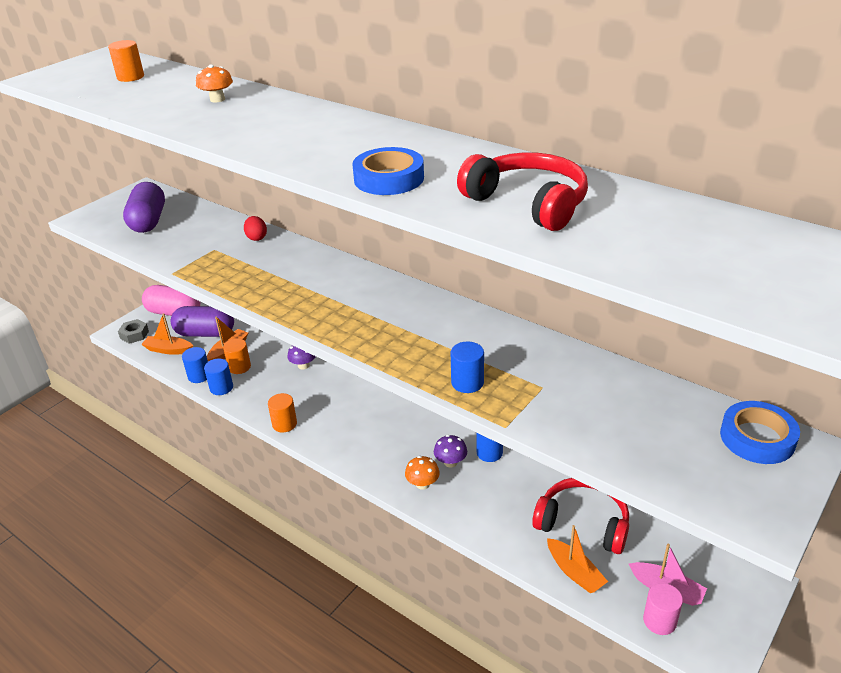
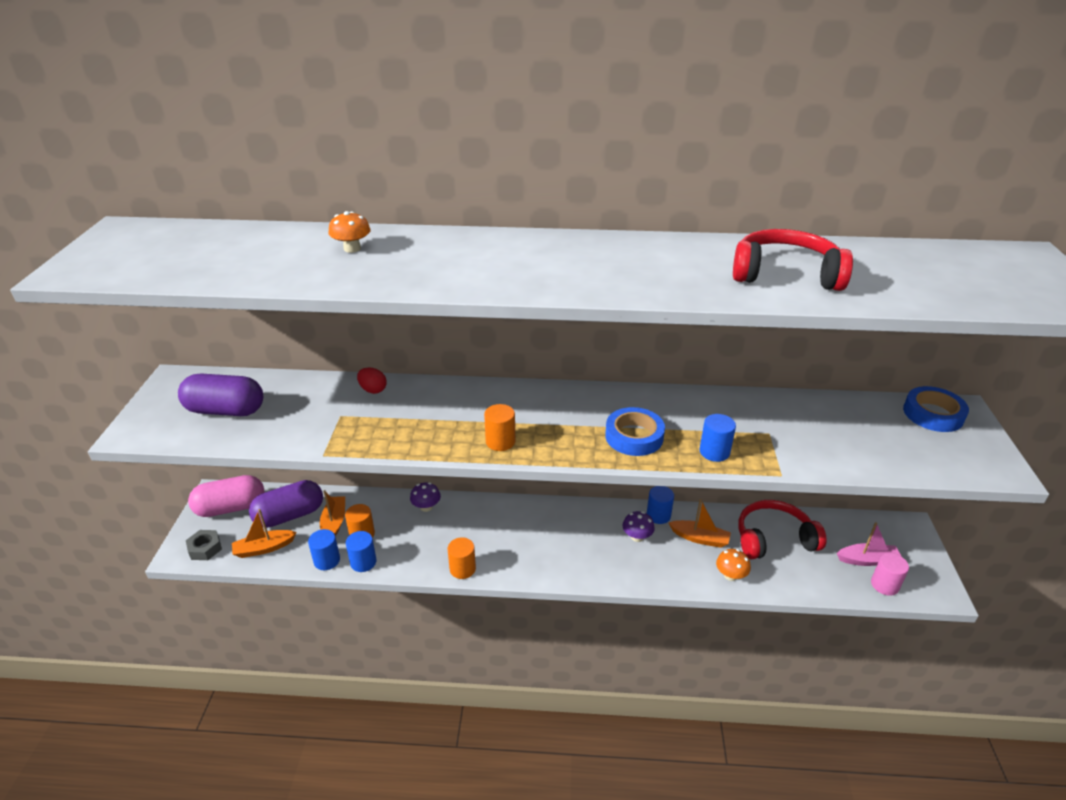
camera: 35 degrees left, 0 degrees up
orange cylinder [108,40,144,82] -> orange cylinder moved to [484,404,515,451]
purple capsule [123,182,165,233] -> purple capsule turned 45 degrees counterclockwise [178,373,263,416]
blue tape [352,147,424,195] -> blue tape moved to [605,407,665,456]
orange mushroom [405,456,440,490] -> orange mushroom moved to [716,549,751,581]
orange boat [547,525,608,593] -> orange boat moved to [669,499,731,548]

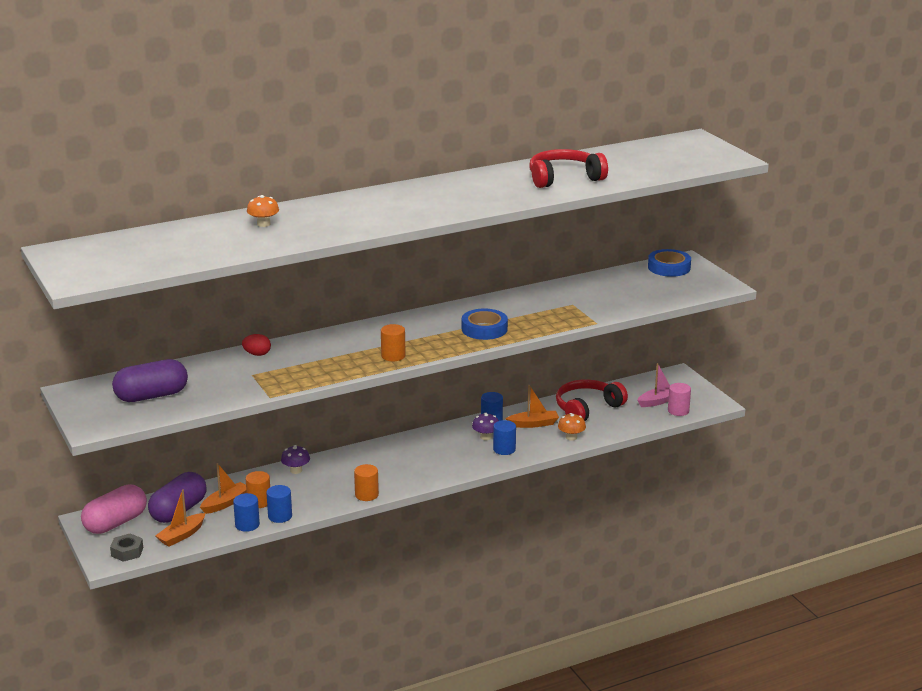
camera: 30 degrees left, 10 degrees down
orange boat [320,490,345,536] -> orange boat turned 75 degrees clockwise [200,463,246,514]
blue cylinder [699,414,736,462] -> blue cylinder moved to [493,420,516,455]

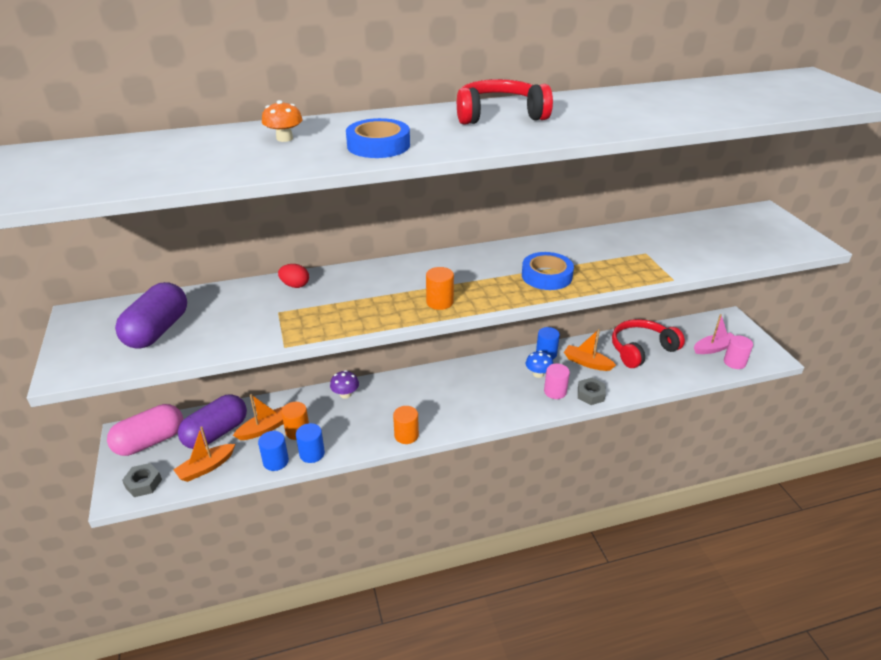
camera: 10 degrees right, 10 degrees up
purple capsule [112,359,188,402] -> purple capsule turned 60 degrees counterclockwise [115,282,187,349]
purple mushroom [472,413,499,440] -> blue mushroom [526,350,553,378]
blue cylinder [493,420,516,455] -> pink cylinder [544,364,570,399]
orange boat [506,385,559,428] -> orange boat turned 150 degrees counterclockwise [564,329,616,371]
red headphones [529,149,608,188] -> red headphones moved to [457,79,553,125]
orange mushroom [558,413,586,441] -> none
blue tape [648,249,691,277] -> blue tape moved to [346,118,410,158]
none -> grey nut [578,378,606,405]

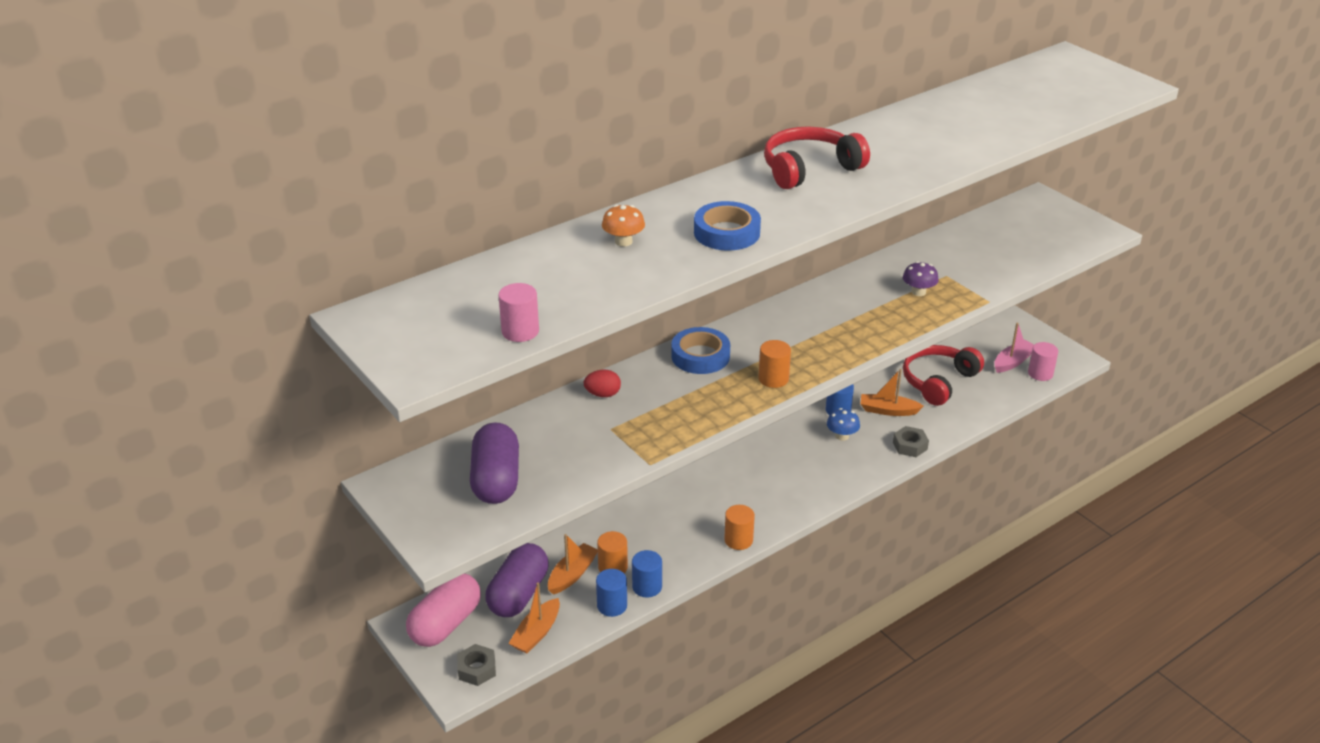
camera: 20 degrees left, 0 degrees up
purple mushroom [330,370,359,399] -> purple mushroom moved to [903,261,939,296]
blue tape [522,252,574,290] -> blue tape moved to [671,327,730,374]
pink cylinder [544,364,570,399] -> pink cylinder moved to [498,283,539,342]

